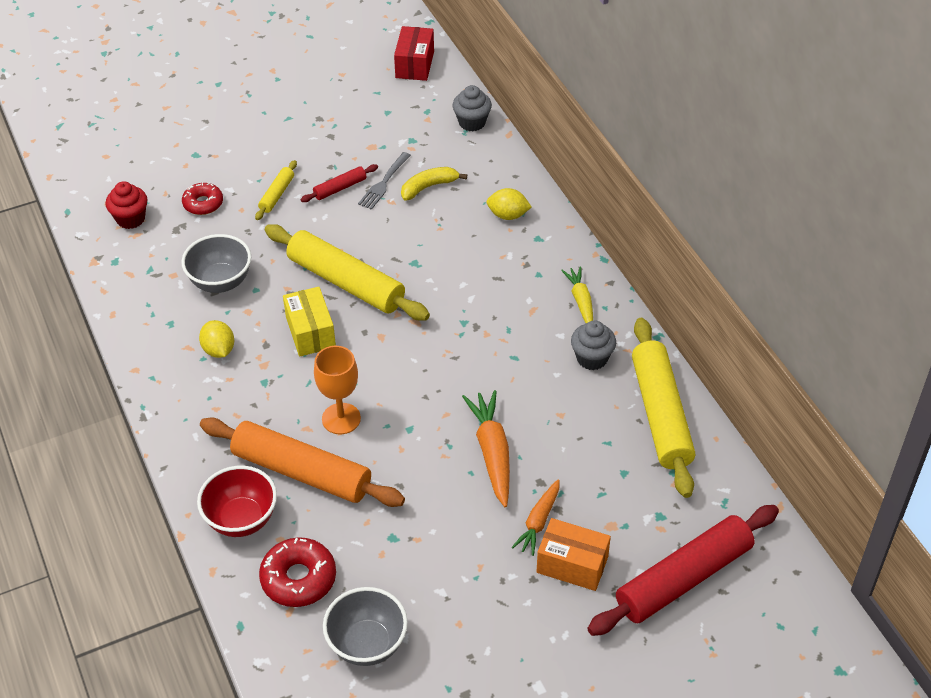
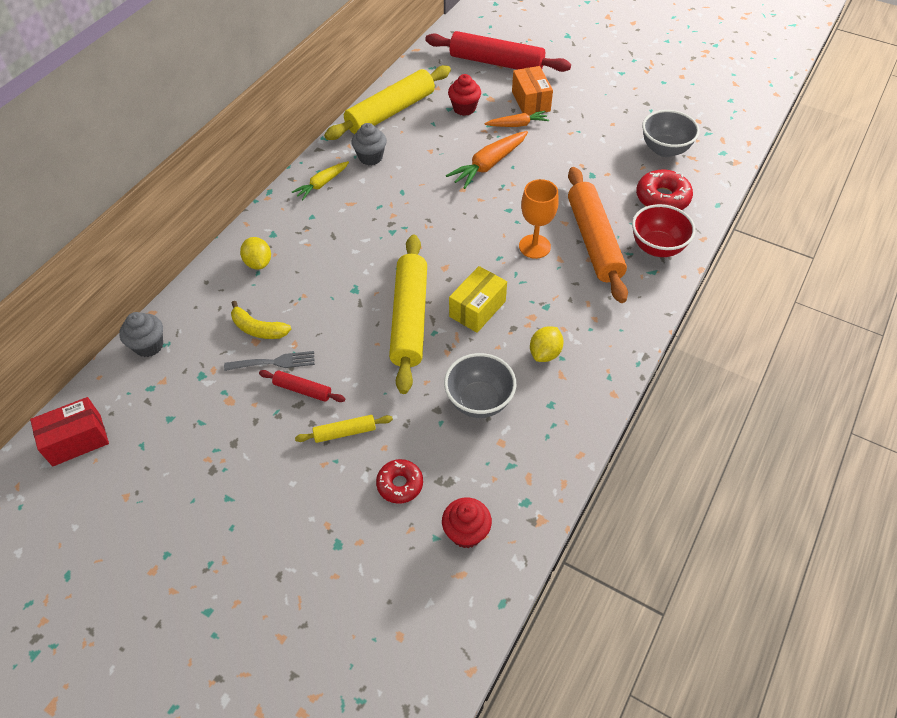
camera: 125 degrees left, 5 degrees up
none -> red cupcake [448,74,481,116]

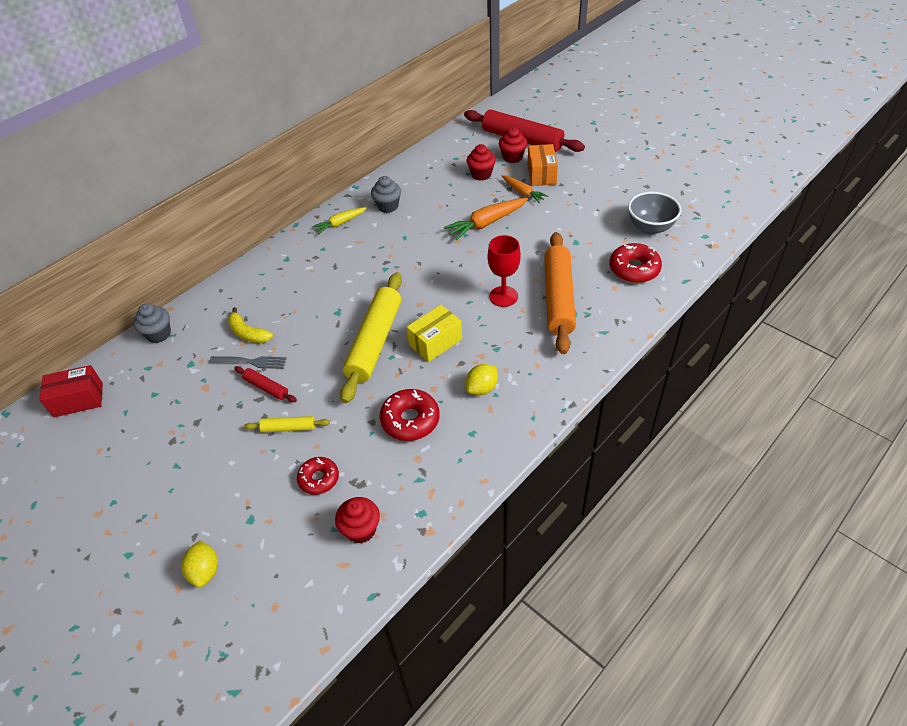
camera: 15 degrees right, 5 degrees down
yellow lemon [240,237,271,269] -> yellow lemon moved to [181,541,218,588]
yellow rolling pin [324,65,451,140] -> none
grey bowl [444,353,516,418] -> red donut [380,389,440,441]
orange carrot [484,111,549,127] -> orange carrot turned 45 degrees clockwise [502,175,548,203]
orange goblet [519,179,559,259] -> red goblet [487,235,521,307]
red bowl [632,204,696,257] -> none
none -> red cupcake [499,127,527,163]

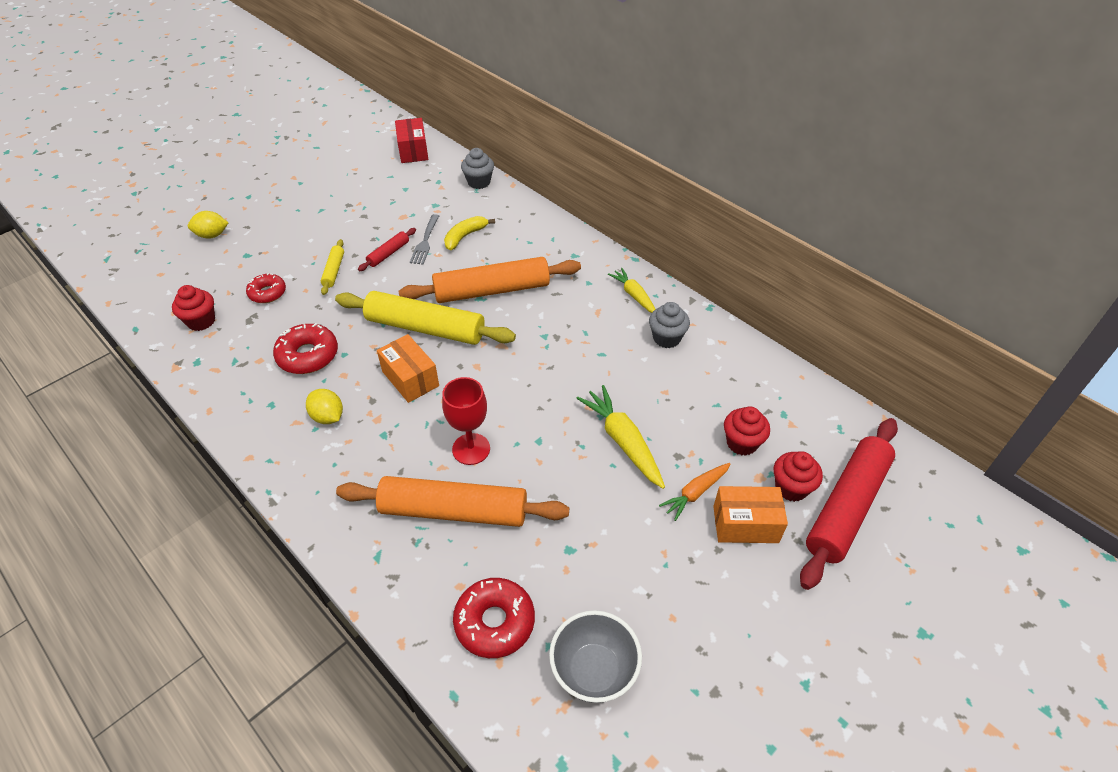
camera: 90 degrees right, 0 degrees up
yellow box [406,305,462,362] -> orange box [377,334,439,403]
orange carrot [444,198,528,240] -> yellow carrot [576,385,665,489]
none -> orange rolling pin [398,257,581,303]

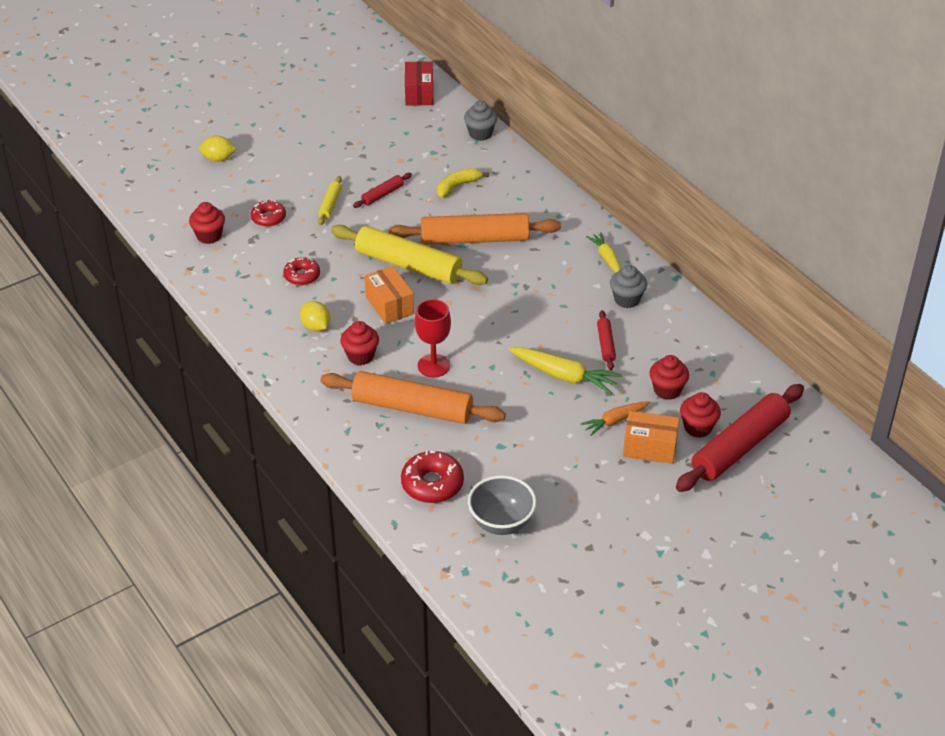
camera: 10 degrees right, 5 degrees down
red donut [273,323,338,374] -> red donut [283,257,320,285], size x0.66
grey fork [410,214,439,264] -> none
yellow carrot [576,385,665,489] -> yellow carrot turned 135 degrees clockwise [508,347,622,394]
none -> red cupcake [340,321,379,365]
none -> red rolling pin [597,310,616,370]

